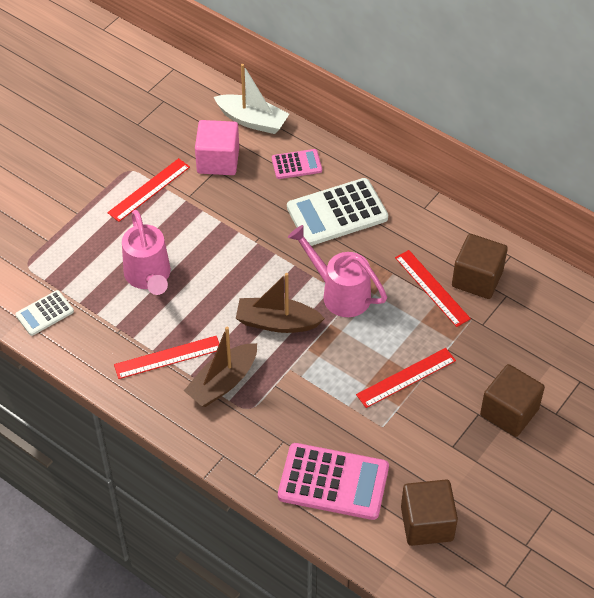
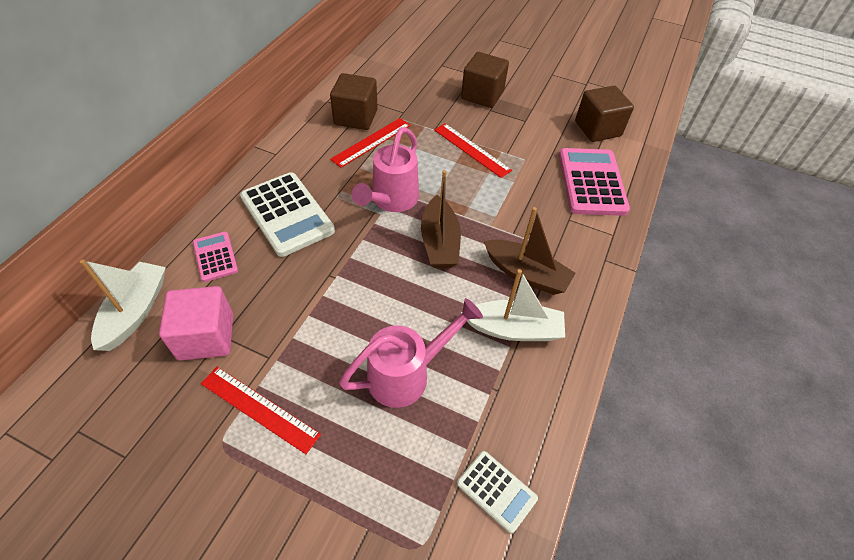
camera: 105 degrees left, 0 degrees up
red ruler [114,336,219,379] -> white boat [461,269,565,341]

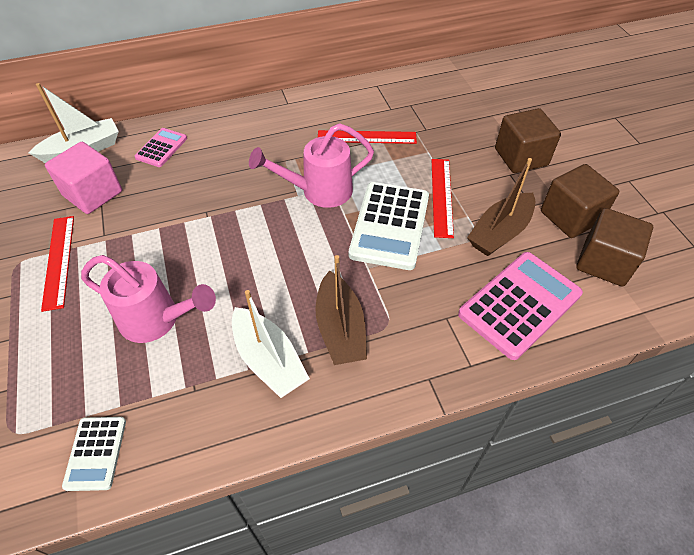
camera: 50 degrees right, 0 degrees up
white calculator [240,172,335,257] -> white calculator moved to [349,182,429,270]
brown cube [330,73,378,130] -> brown cube moved to [541,164,619,238]
brown boat [421,170,461,268] -> brown boat moved to [467,158,535,256]

